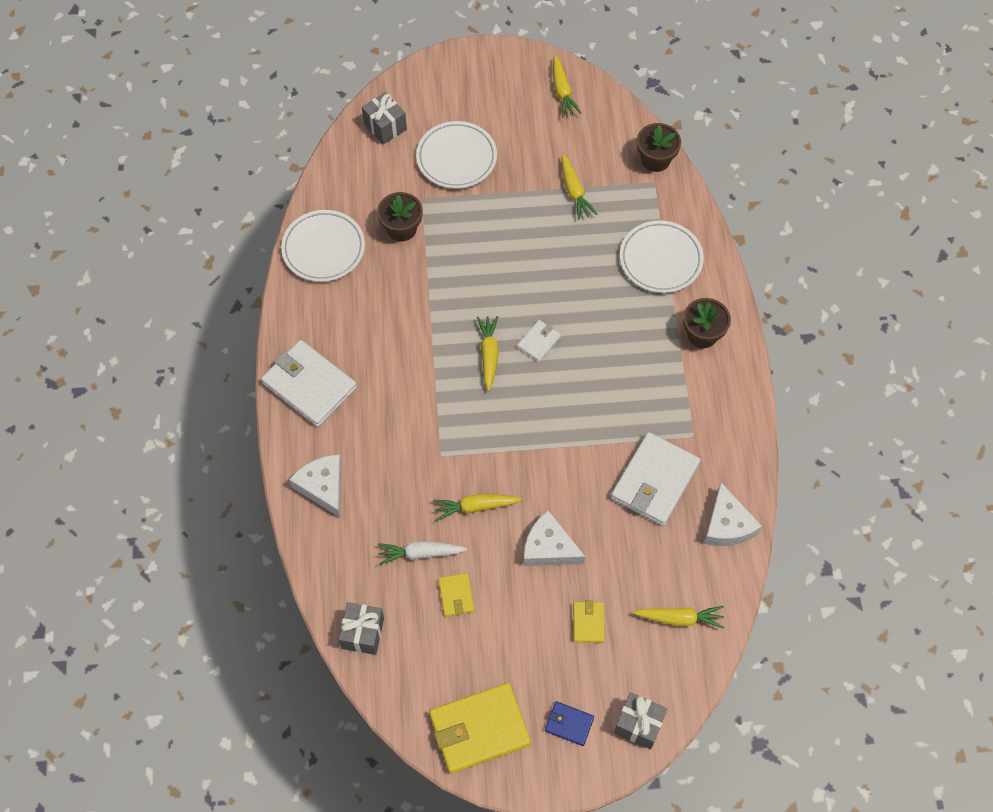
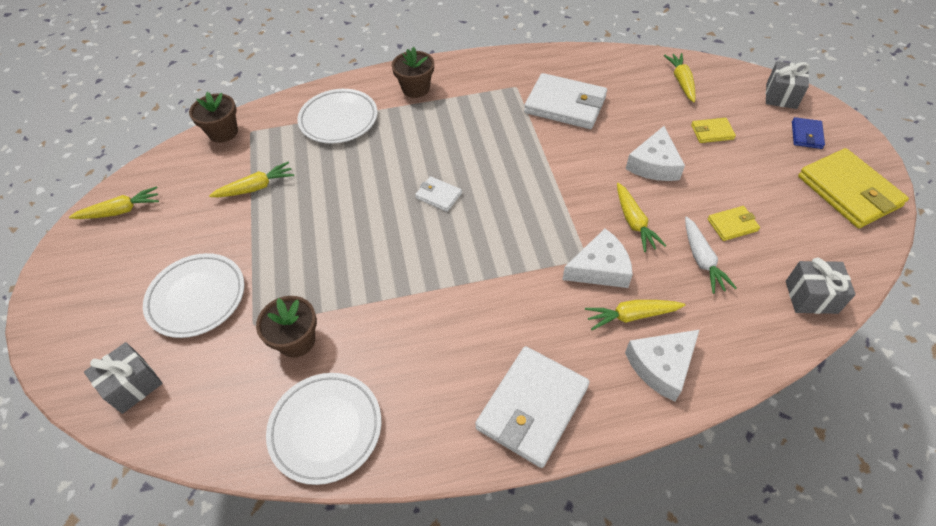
camera: 95 degrees left, 10 degrees down
yellow carrot [477,316,499,391] -> yellow carrot moved to [585,300,685,330]
white cheese [704,483,762,546] -> white cheese moved to [562,229,633,288]

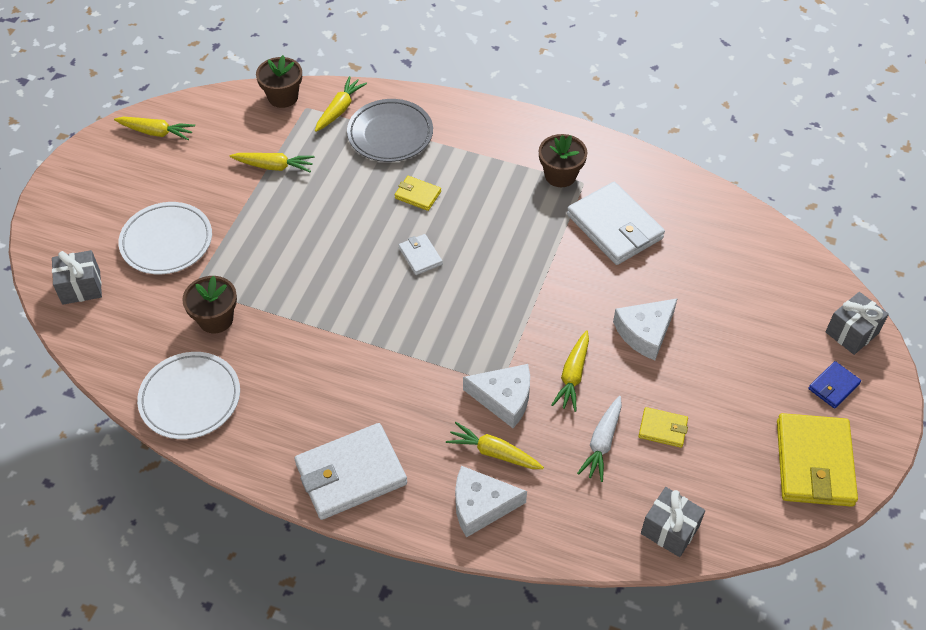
camera: 30 degrees right, 0 degrees up
white plate [297,89,377,144] -> grey plate [347,99,433,162]
brown flower pot [392,47,434,98] -> brown flower pot moved to [539,134,588,187]
yellow carrot [664,53,696,102] -> yellow carrot moved to [315,76,367,132]
yellow wallet [691,118,736,143] -> yellow wallet moved to [395,176,441,211]

